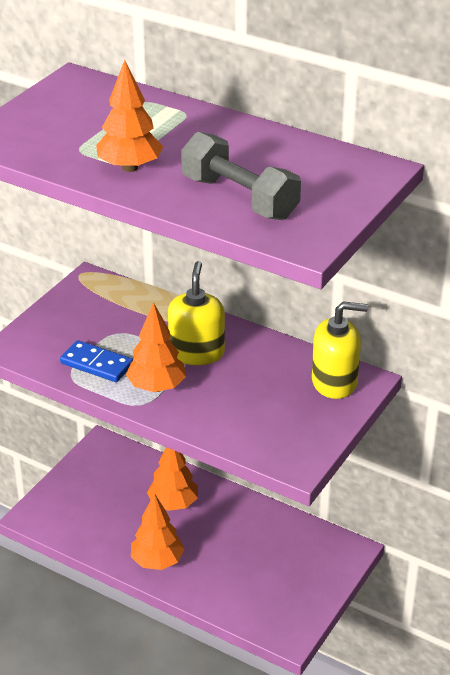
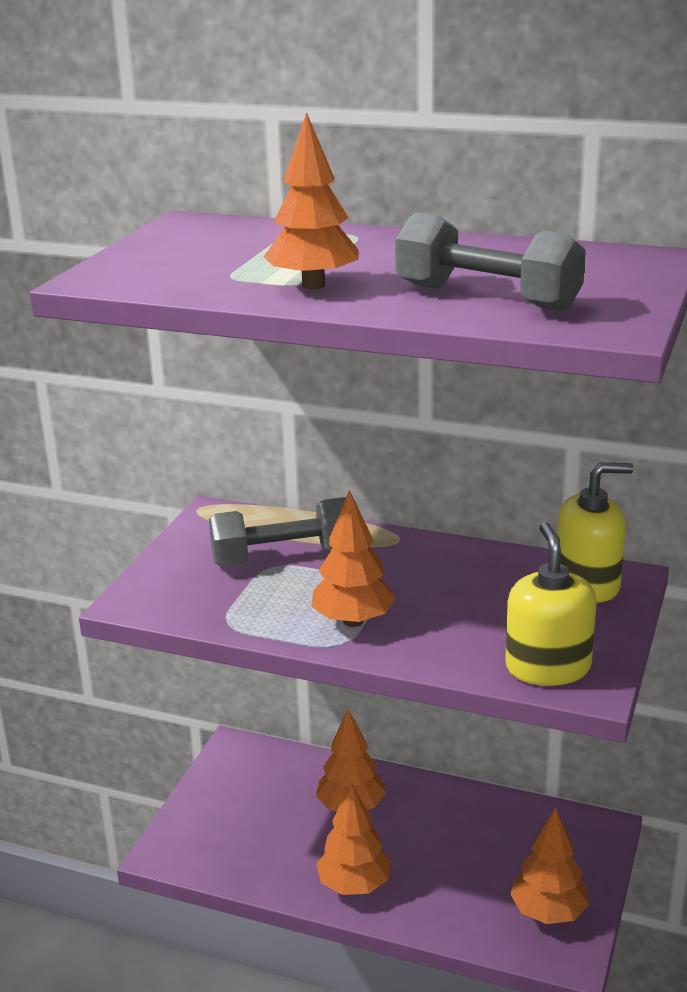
camera: 10 degrees left, 10 degrees down
blue domino [60,340,133,382] -> none
yellow soap dispenser [168,261,225,365] -> yellow soap dispenser moved to [505,522,597,686]
none -> grey dumbbell [209,497,346,566]
none -> orange tree [510,807,589,924]

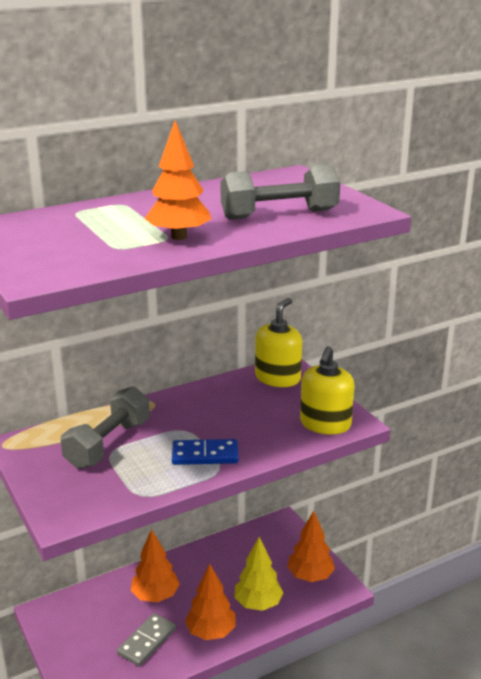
camera: 50 degrees left, 0 degrees up
orange tree [311,489,396,627] -> blue domino [172,439,238,465]
yellow soap dispenser [505,522,597,686] -> yellow soap dispenser turned 105 degrees counterclockwise [300,346,354,435]
none -> grey domino [117,613,176,666]
none -> yellow tree [234,537,284,611]

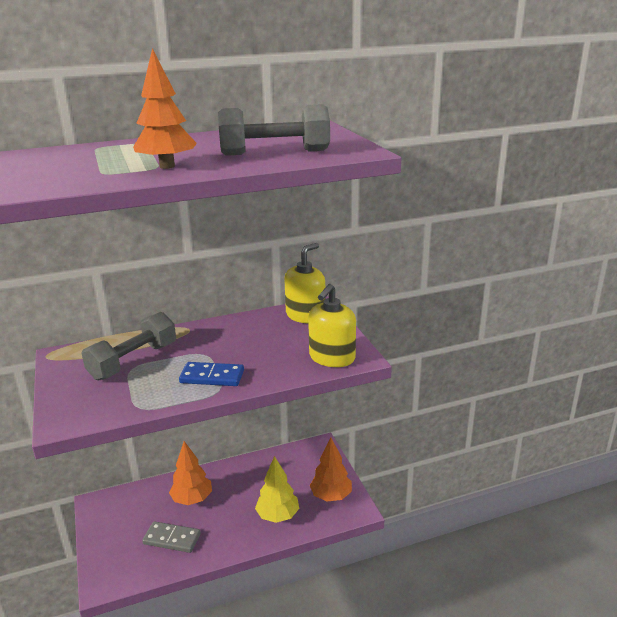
camera: 10 degrees right, 0 degrees up
grey domino [117,613,176,666] -> grey domino turned 60 degrees clockwise [142,521,201,553]
orange tree [185,564,236,640] -> none

